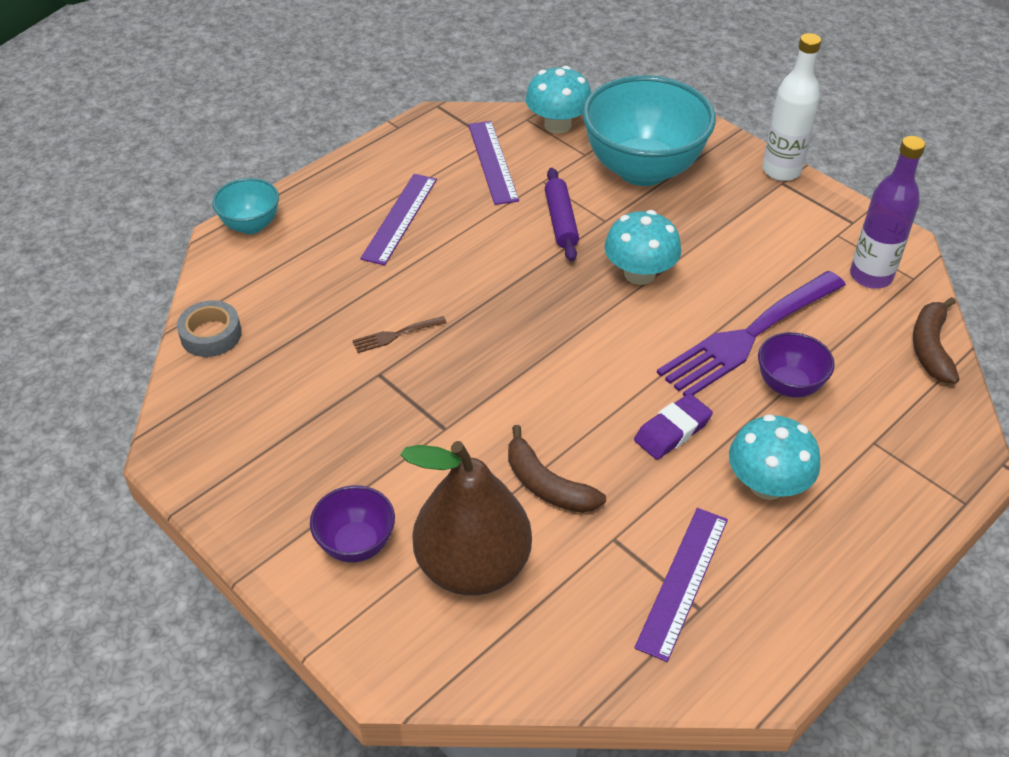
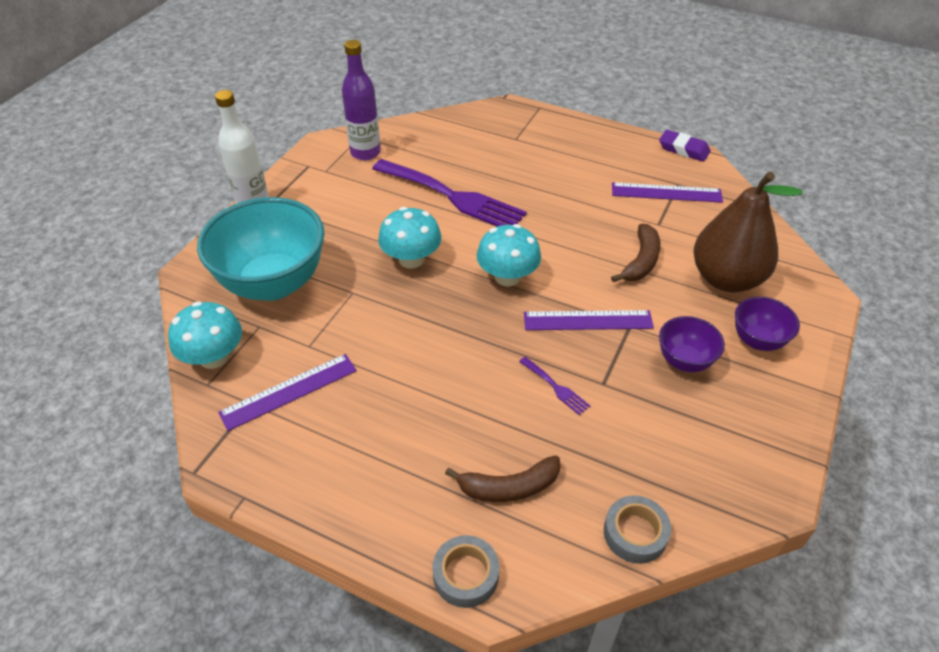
camera: 110 degrees left, 0 degrees up
turquoise bowl [212,178,279,234] -> grey tape [433,535,500,608]
brown fork [352,316,447,353] -> purple fork [519,357,591,416]
purple ruler [360,174,437,265] -> purple ruler moved to [524,310,654,330]
purple rolling pin [545,168,579,261] -> none
purple eraser [634,393,713,460] -> purple eraser moved to [659,130,711,162]
turquoise mushroom [729,414,820,500] -> turquoise mushroom moved to [477,224,541,287]
purple bowl [758,332,835,398] -> purple bowl moved to [659,316,725,372]
brown banana [913,297,960,384] -> brown banana moved to [445,455,560,502]

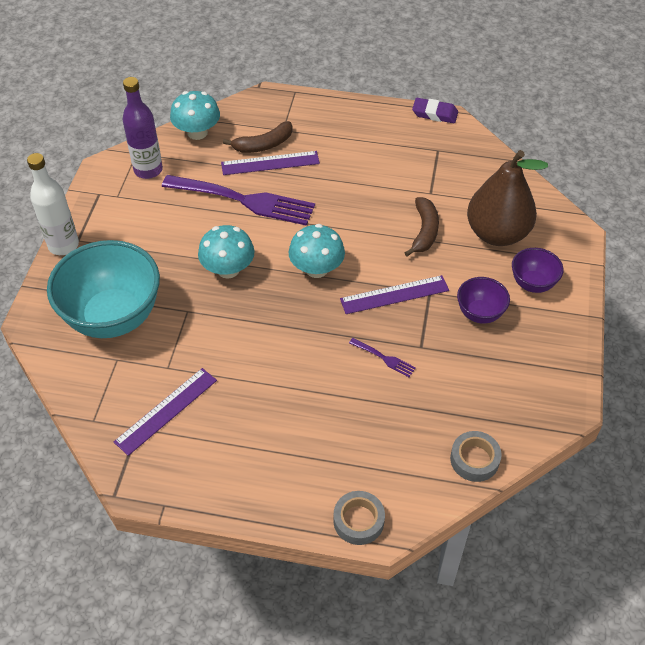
camera: 15 degrees left, 5 degrees up
turquoise mushroom [168,301,242,369] -> turquoise mushroom moved to [170,91,220,140]
brown banana [445,455,560,502] -> brown banana moved to [223,121,293,153]
purple ruler [612,182,723,203] -> purple ruler moved to [221,151,320,175]

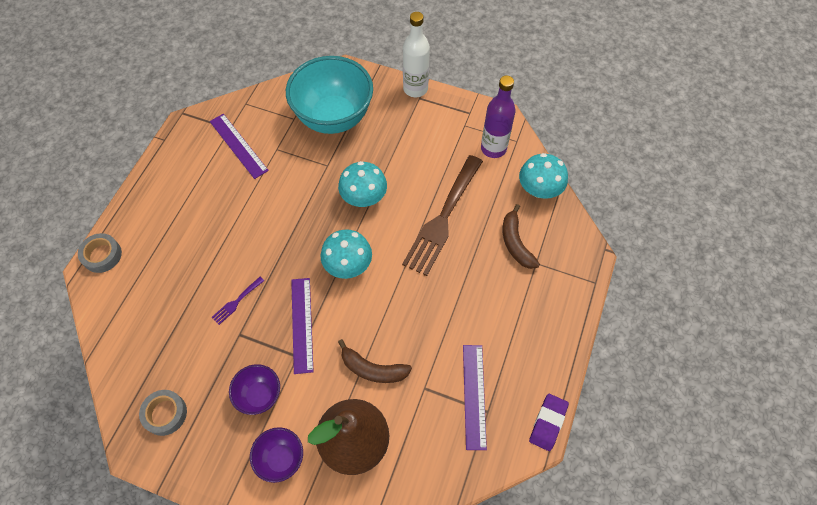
camera: 100 degrees right, 10 degrees up
purple fork [162,175,315,226] -> brown fork [402,155,483,276]
purple ruler [221,151,320,175] -> purple ruler moved to [463,345,487,450]
grey tape [450,431,502,482] -> grey tape moved to [139,390,187,436]

